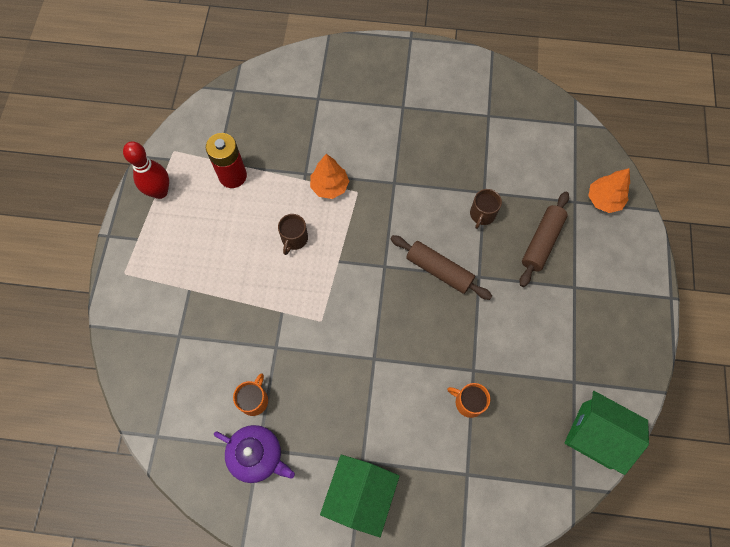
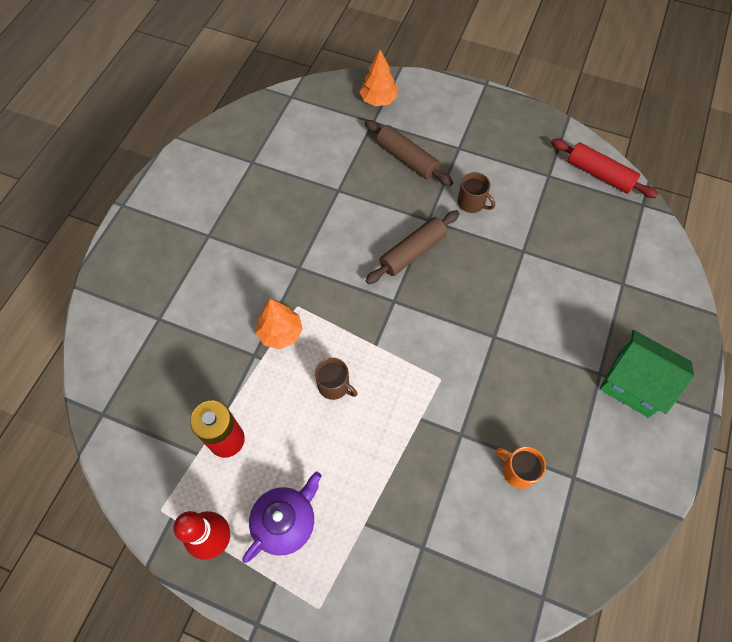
camera: 75 degrees left, 5 degrees down
purple teapot [214,425,295,483] -> purple teapot moved to [242,472,322,563]
orange mug [447,383,490,418] -> none
brown mug [470,189,502,229] -> brown mug moved to [458,172,495,213]
green house [564,391,649,475] -> red rolling pin [551,139,658,198]

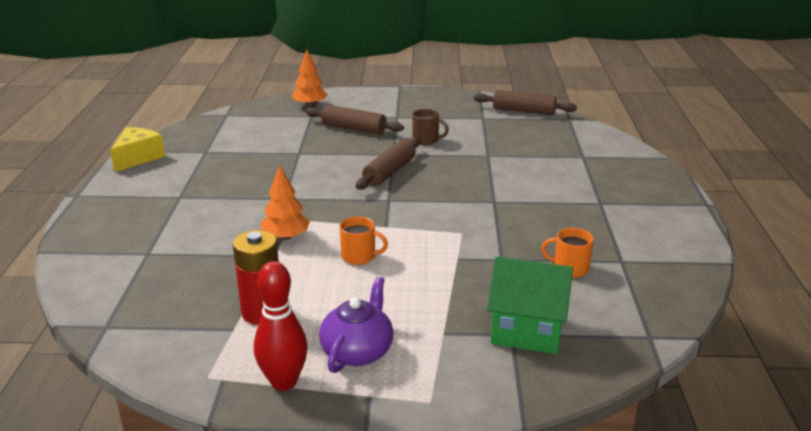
camera: 20 degrees left, 35 degrees down
brown mug [315,358,358,400] -> orange mug [340,217,388,265]
red rolling pin [551,139,658,198] -> brown rolling pin [474,90,577,115]
green house [600,330,694,418] -> green house moved to [487,257,573,354]
none -> yellow cheese [110,127,165,172]

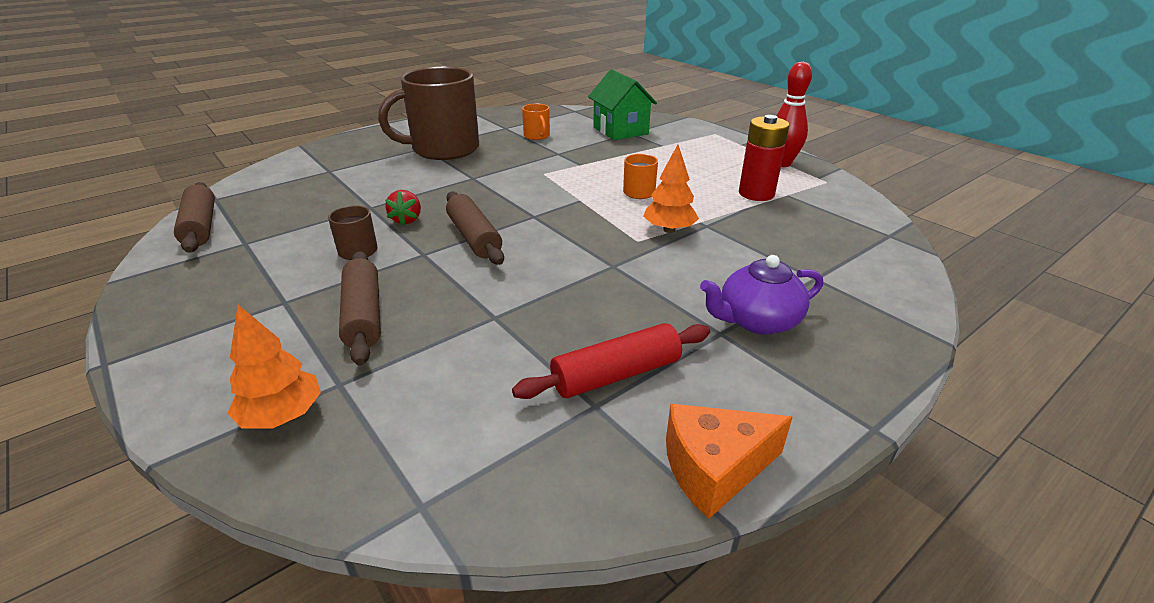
camera: 130 degrees left, 5 degrees up
yellow cheese [110,127,165,172] -> orange cheese [666,404,793,519]
purple teapot [319,276,394,373] -> purple teapot moved to [700,255,823,334]
brown rolling pin [356,138,420,190] -> brown rolling pin turned 75 degrees clockwise [446,191,504,265]
none -> brown mug [378,67,479,160]
none -> red strawberry [385,190,421,226]
none -> red rolling pin [512,323,710,399]

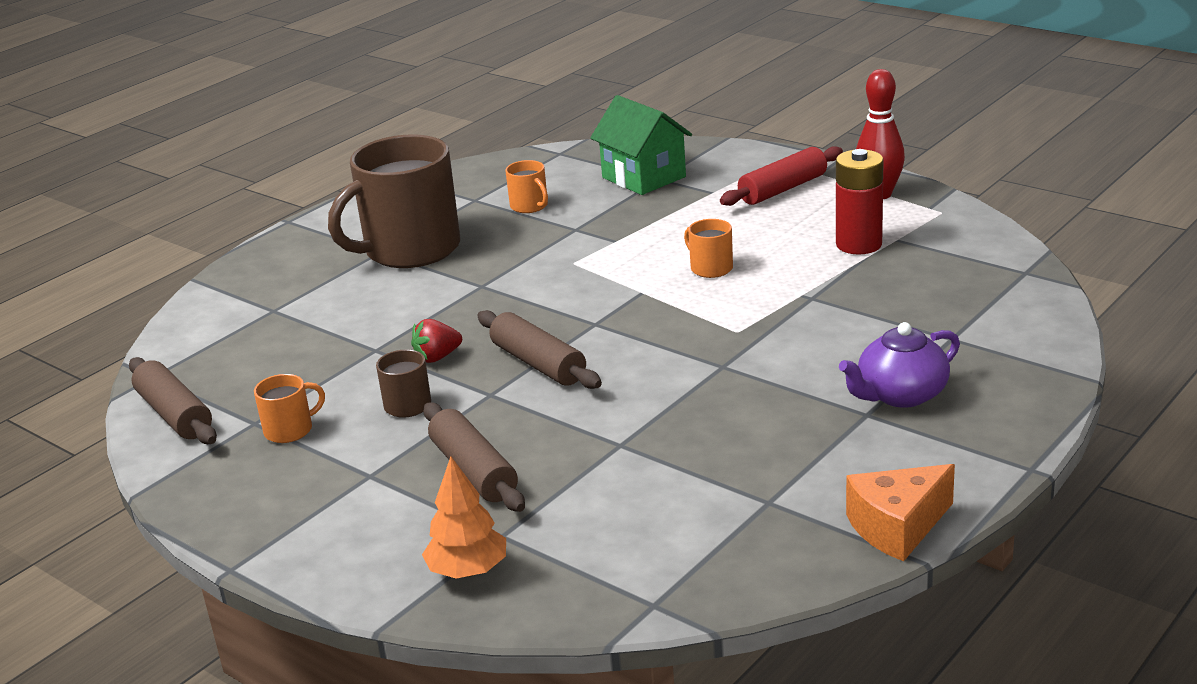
camera: 10 degrees left, 5 degrees down
red strawberry [385,190,421,226] -> red strawberry turned 75 degrees clockwise [411,319,462,363]
red rolling pin [512,323,710,399] -> red rolling pin moved to [720,146,843,206]
orange tree [643,145,699,233] -> none
none -> orange mug [254,374,325,443]

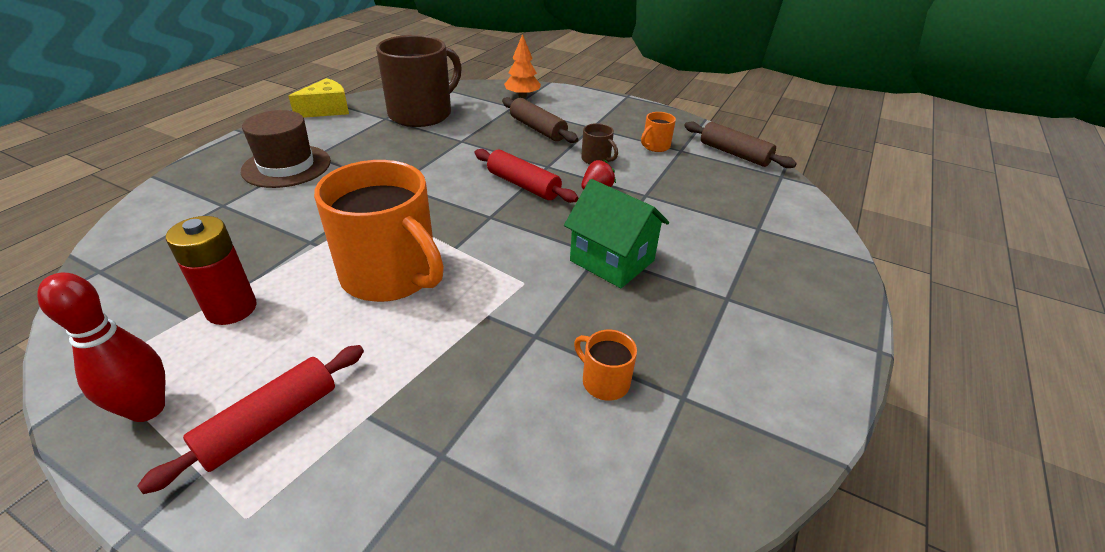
camera: 165 degrees right, 10 degrees up
brown mug [328,134,460,268] -> brown mug moved to [376,35,462,127]
brown rolling pin [477,310,602,389] -> red rolling pin [474,149,578,203]
green house [590,95,692,195] -> green house moved to [564,179,669,288]
orange mug [684,219,733,278] -> orange mug [314,160,444,302], size x2.38
purple teapot [839,322,960,408] -> brown hat [241,110,331,188]
orange cheese [846,464,955,561] -> yellow cheese [288,78,349,118]

